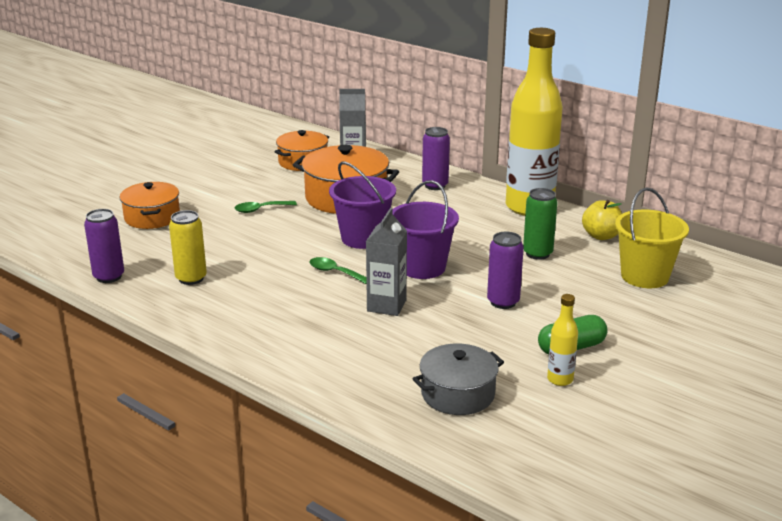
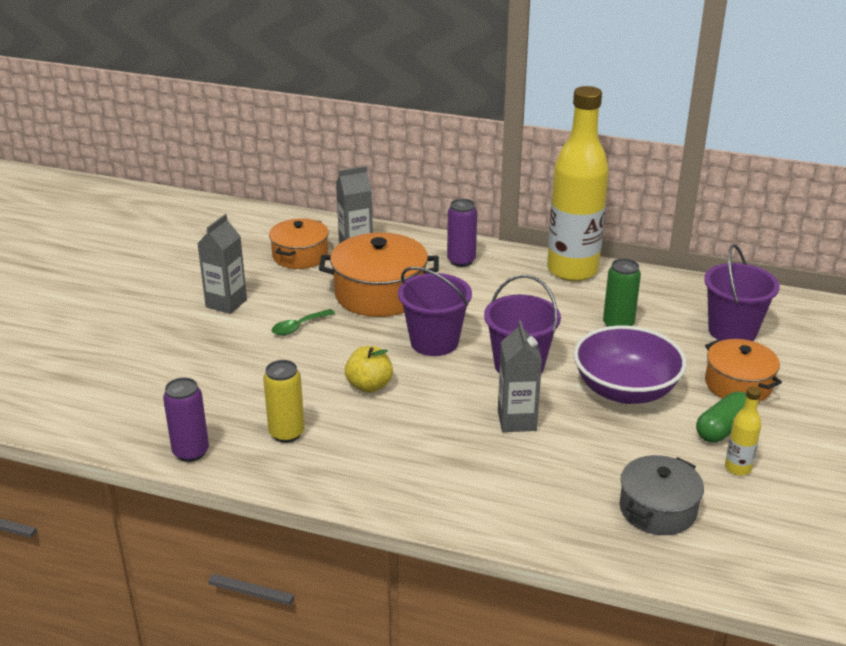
camera: 20 degrees left, 5 degrees up
orange pot [119,182,180,229] -> orange pot moved to [705,339,782,402]
green spoon [310,257,367,284] -> none
purple can [487,232,524,309] -> purple bowl [574,326,687,404]
yellow apple [582,200,622,240] -> yellow apple moved to [345,346,393,393]
yellow bucket [615,188,689,288] -> purple bucket [704,244,780,341]
none -> grey carton [197,214,247,314]

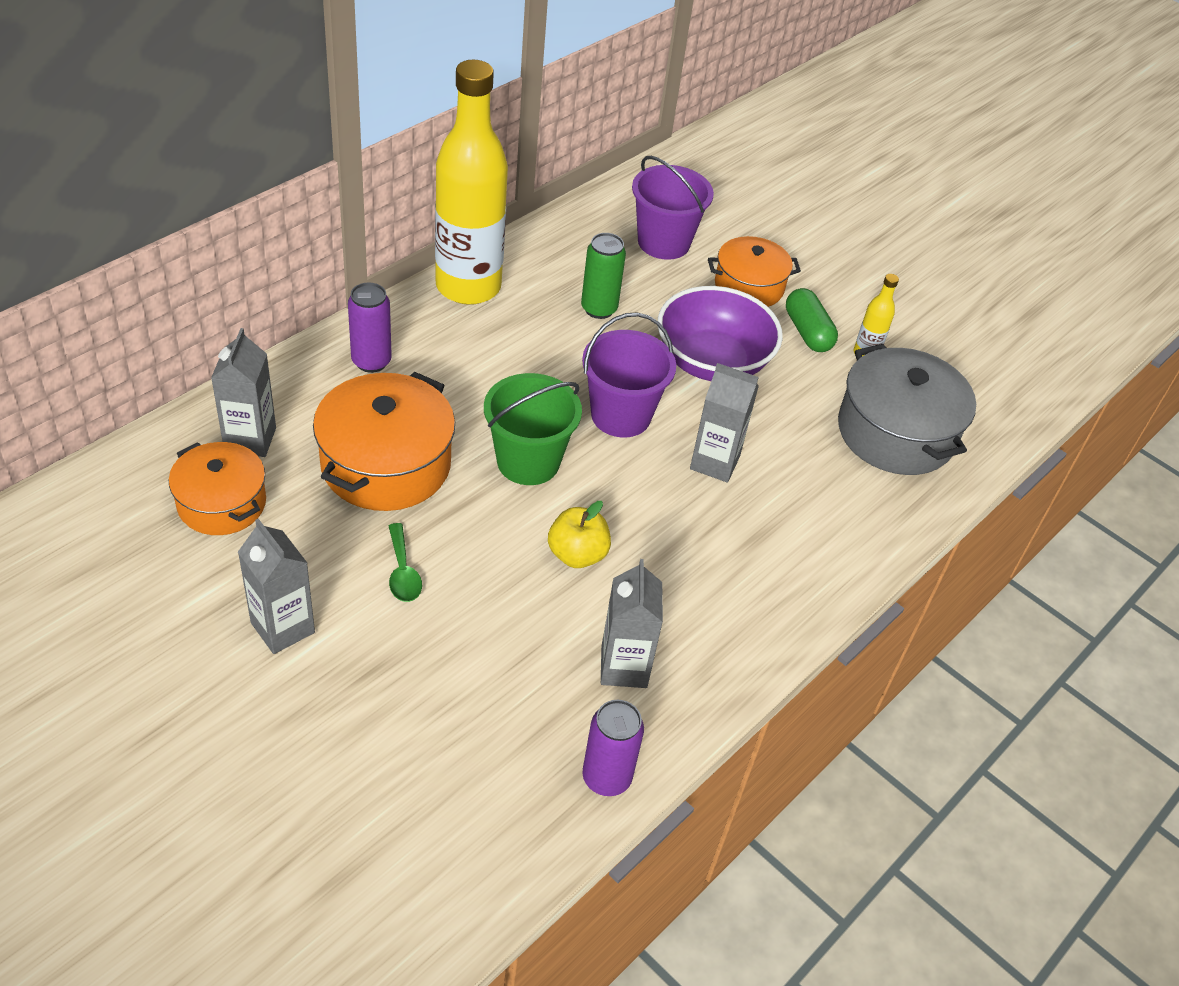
camera: 70 degrees left, 15 degrees up
yellow can [263,360,305,443] -> grey carton [601,559,663,688]
purple bucket [398,267,472,356] -> green bucket [484,373,582,485]
grey pot [620,455,704,535] -> grey pot [838,344,976,475], size x1.55

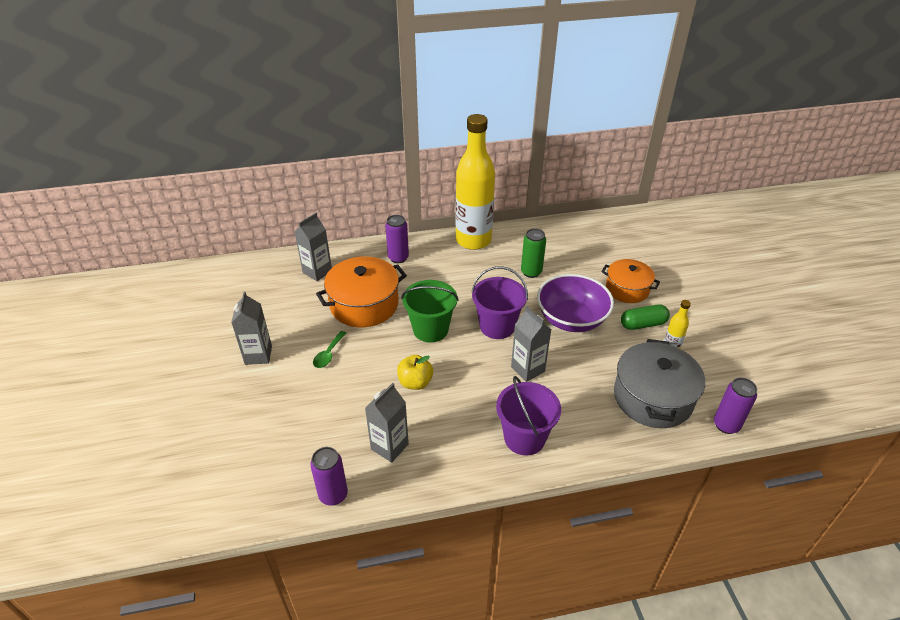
camera: 40 degrees right, 5 degrees down
orange pot [169,442,266,535] -> none
purple bucket [632,156,714,260] -> purple bucket moved to [496,376,561,456]
green capsule [786,288,838,352] -> green capsule turned 60 degrees clockwise [621,304,670,330]
none -> purple can [714,378,757,434]

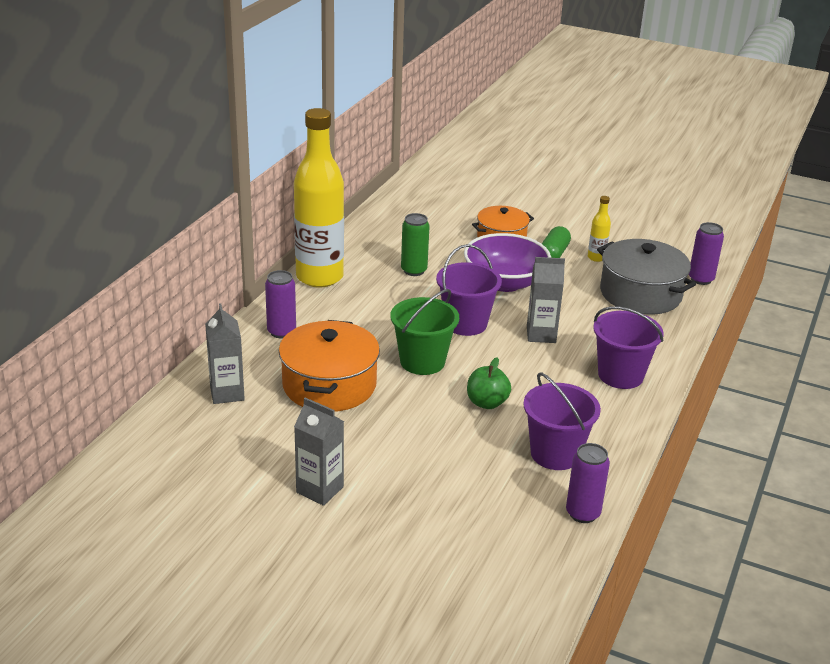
camera: 55 degrees left, 10 degrees down
green spoon [313,331,347,368] -> none
grey carton [365,383,409,463] -> purple bucket [523,372,601,470]
yellow apple [397,355,433,390] -> green apple [467,357,511,409]

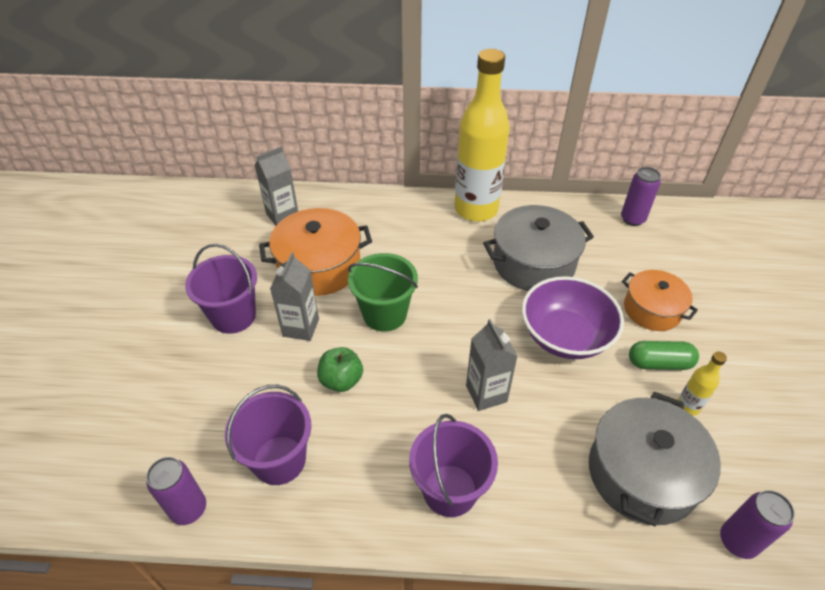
camera: 70 degrees right, 15 degrees up
purple can [265,270,296,338] -> purple can moved to [621,167,661,226]
grey carton [294,398,344,506] -> grey carton moved to [270,252,319,341]
green can [401,213,430,276] -> grey pot [483,205,594,291]
purple bucket [436,244,502,336] -> purple bucket moved to [185,244,257,334]

